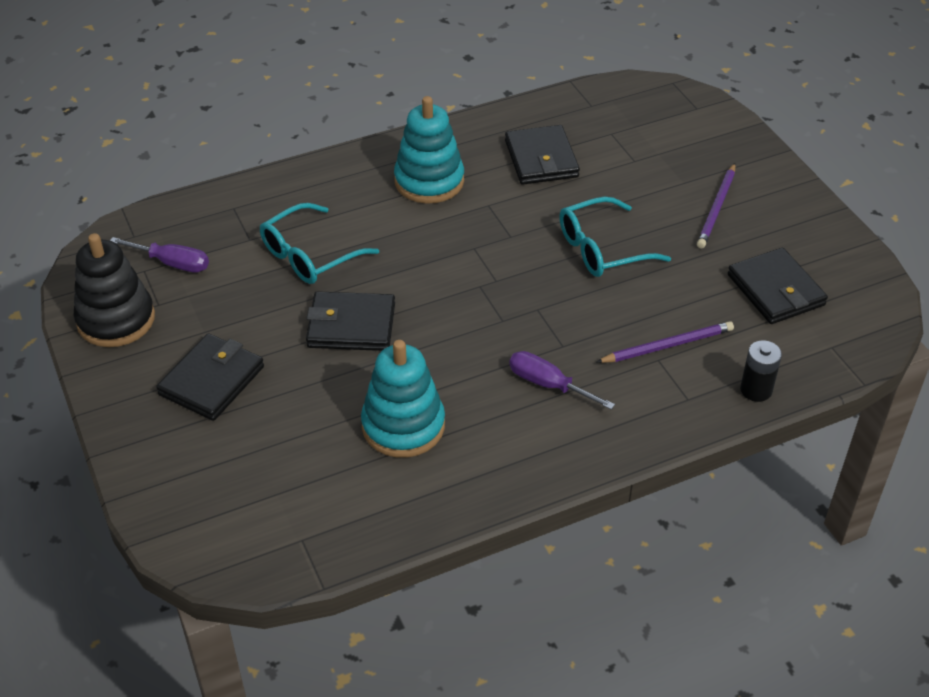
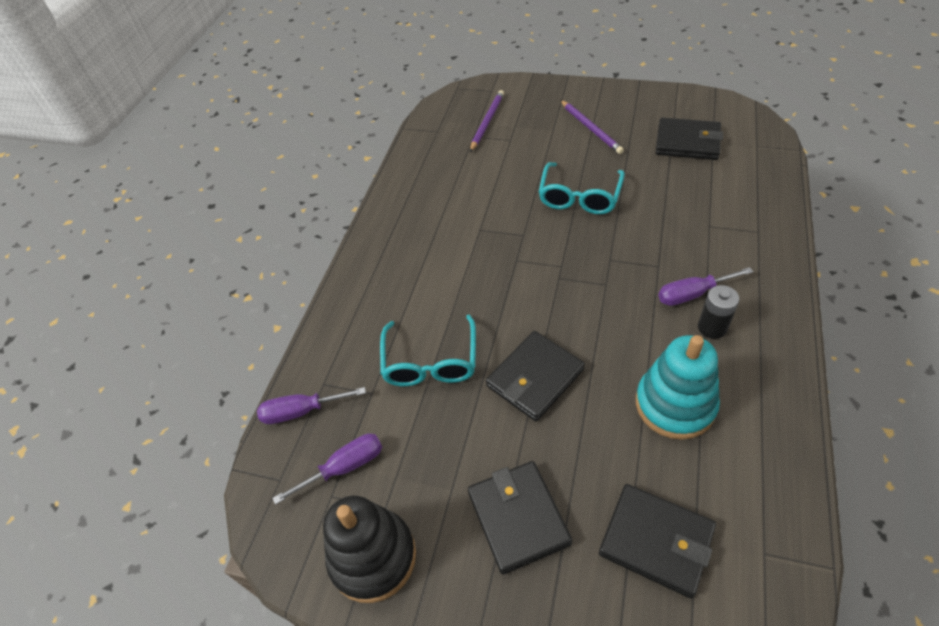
camera: 45 degrees left, 5 degrees up
turquoise stacking toy [394,96,464,204] -> none
black wallet [505,125,580,185] -> black wallet moved to [599,484,716,598]
purple pencil [597,321,734,363] -> purple pencil moved to [470,90,504,152]
black battery [740,340,782,402] -> black battery moved to [698,285,740,339]
none -> purple screwdriver [257,387,366,424]

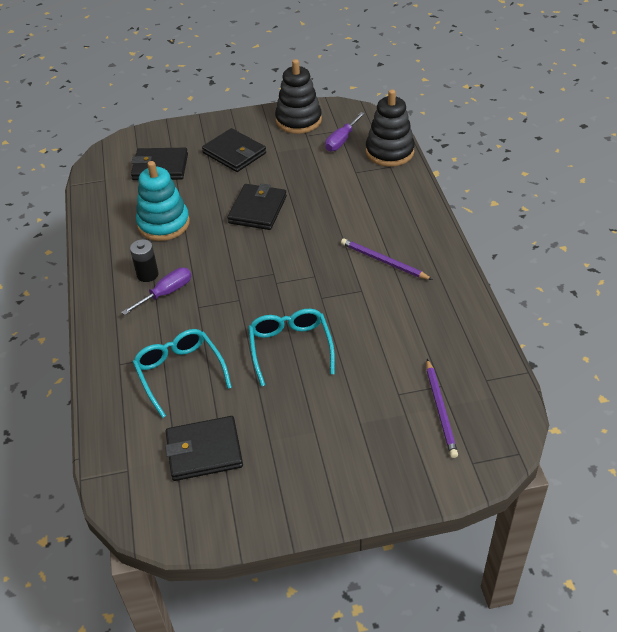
camera: 150 degrees right, 5 degrees down
purple screwdriver [257,387,366,424] -> black stacking toy [366,90,415,167]
turquoise glasses [380,314,476,386] -> turquoise glasses moved to [133,329,232,418]
purple pencil [560,100,624,154] -> purple pencil moved to [341,238,433,280]

